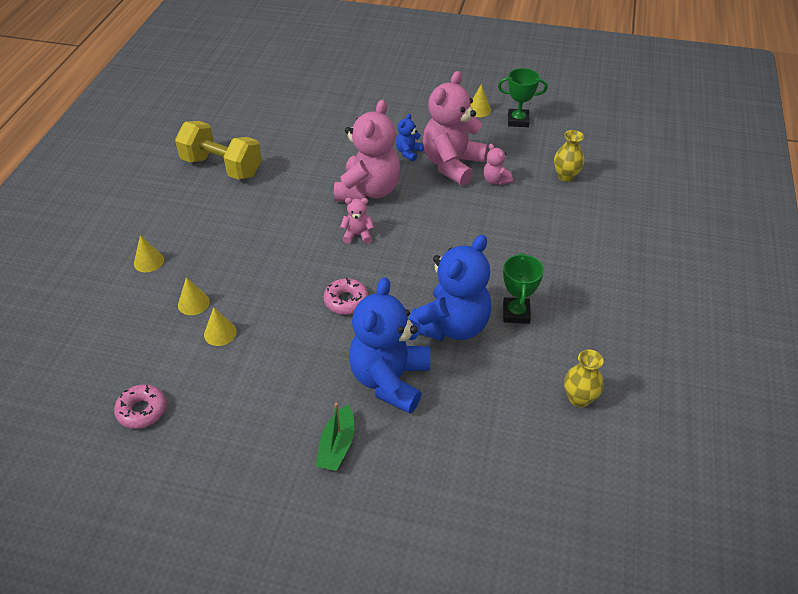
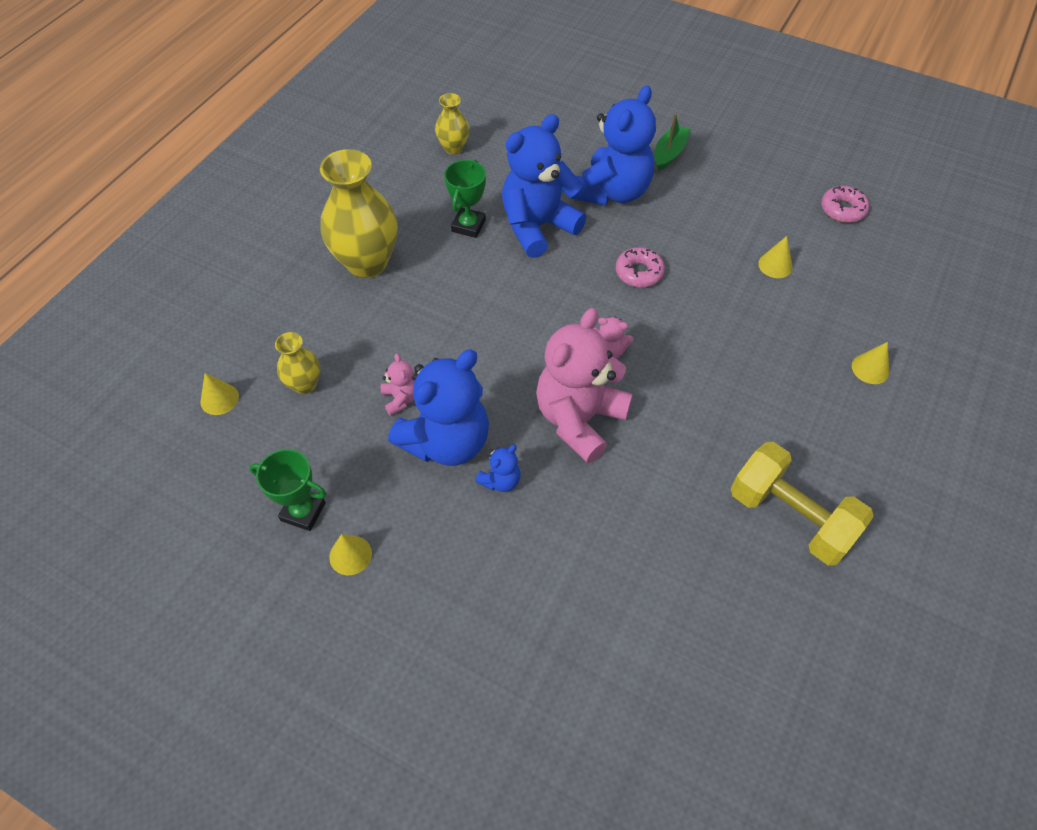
camera: 165 degrees left, 10 degrees up
yellow cone [178,277,210,315] -> yellow cone moved to [200,373,239,415]
pink teddy bear [423,71,488,186] -> blue teddy bear [388,349,489,466]
none -> yellow vase [320,149,398,278]

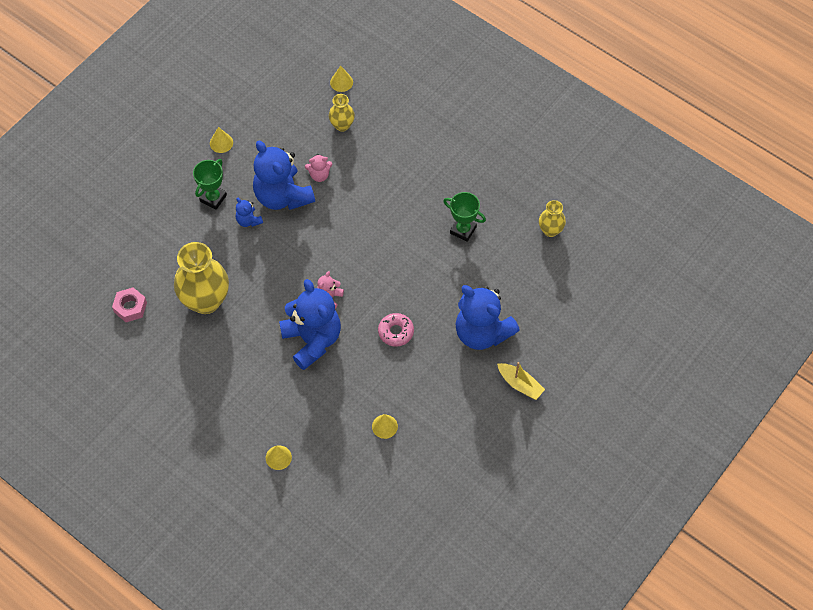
camera: 100 degrees right, 5 degrees up
green trophy [249,449,326,531] -> green trophy moved to [193,159,227,210]
yellow vase [320,149,398,278] -> yellow vase moved to [174,242,229,314]
blue teddy bear [502,114,586,258] -> blue teddy bear moved to [279,279,341,370]
pink teddy bear [536,308,633,463] -> none
green boat [654,113,691,171] -> yellow boat [497,362,545,400]
yellow dumbbell [731,442,874,565] -> none
pink donut [821,186,869,223] -> none
none -> pink nut [112,287,147,322]

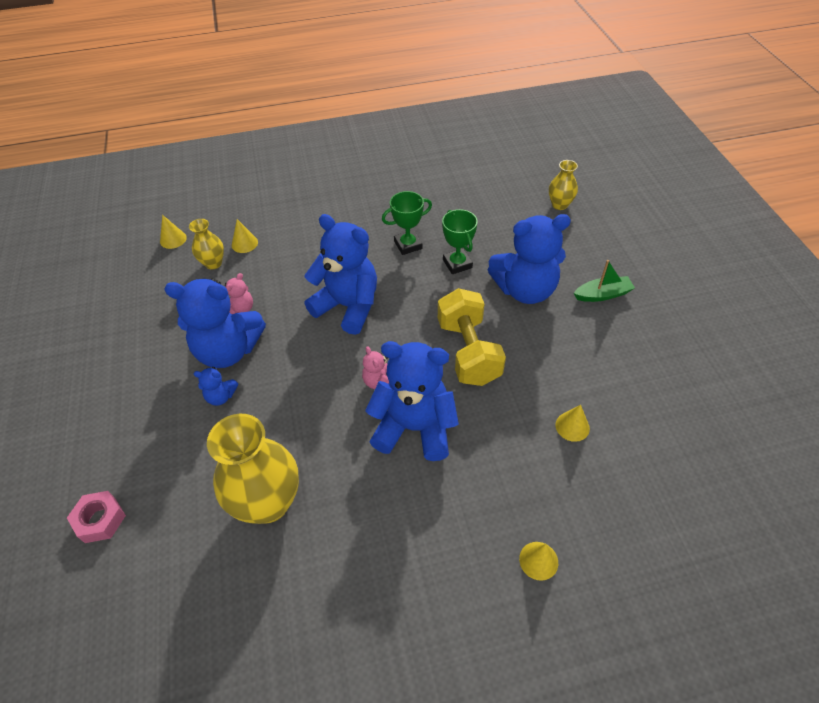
camera: 50 degrees left, 10 degrees down
pink nut [112,287,147,322] -> pink nut moved to [67,491,126,543]
green trophy [193,159,227,210] -> green trophy moved to [442,209,478,274]
yellow cone [210,127,233,153] -> yellow cone moved to [232,219,258,253]
pink donut [378,313,414,346] -> yellow dumbbell [438,288,506,386]
yellow boat [497,362,545,400] -> green boat [574,260,635,302]
yellow vase [539,200,566,237] -> yellow vase moved to [549,160,578,210]
none -> blue teddy bear [304,214,377,335]

